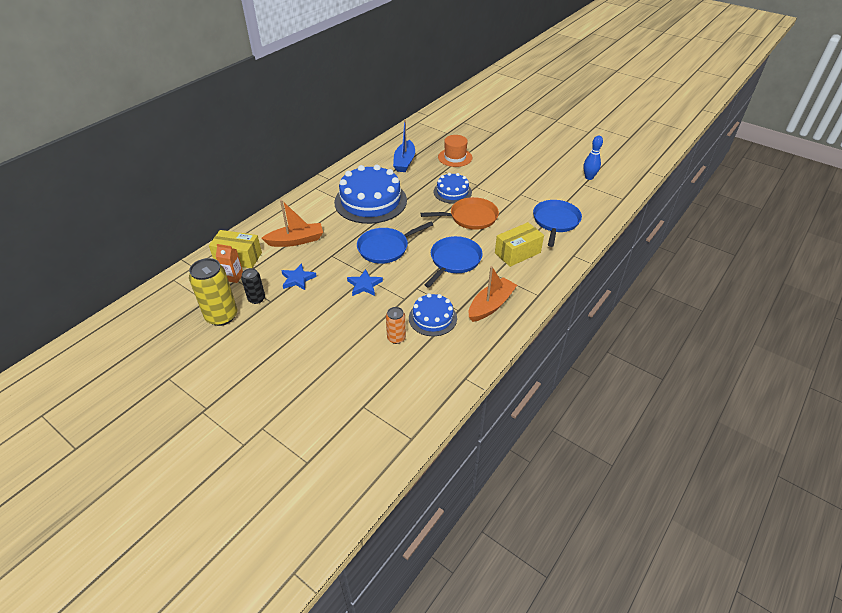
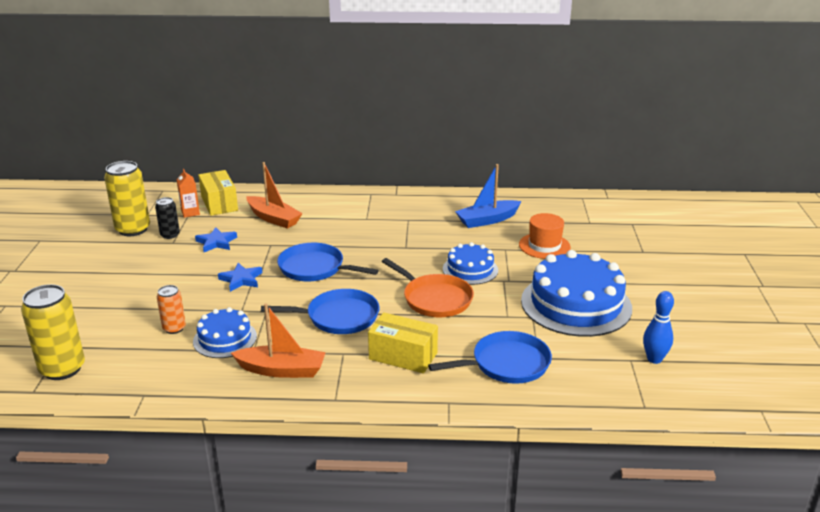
camera: 55 degrees right, 15 degrees down
blue cake [334,165,407,224] -> blue cake moved to [521,250,632,337]
none -> yellow can [21,284,85,380]

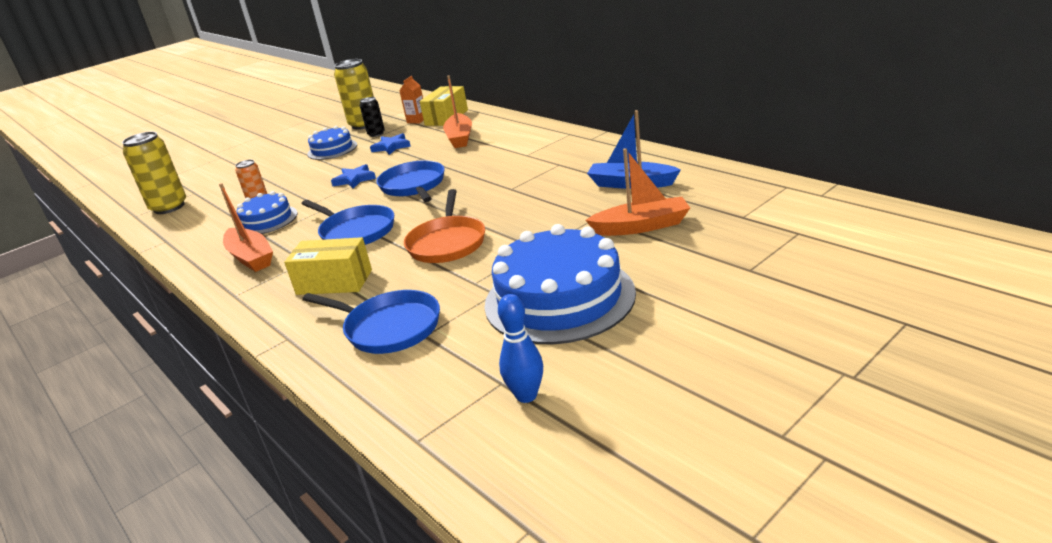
camera: 50 degrees right, 0 degrees up
yellow box [368,312,438,373] -> yellow box turned 60 degrees counterclockwise [284,237,372,295]
blue cake [443,242,498,285] -> blue cake moved to [307,126,357,160]
orange hat [519,213,571,259] -> orange boat [586,148,690,236]

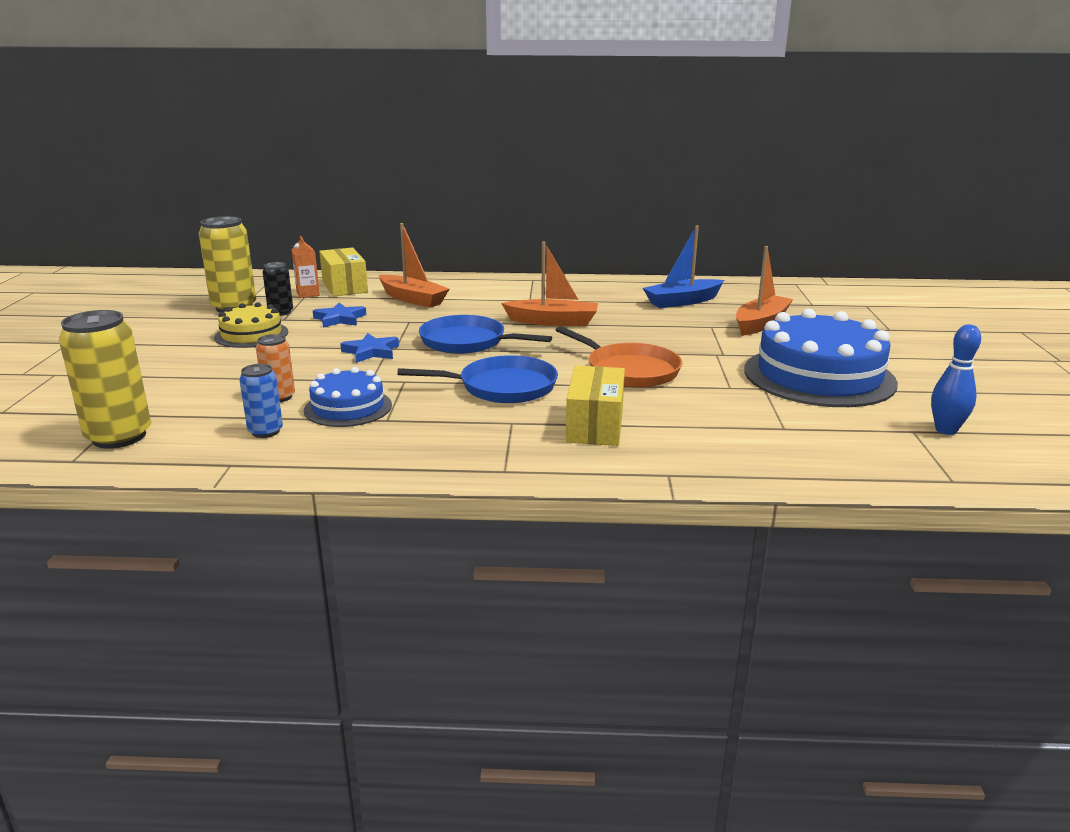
camera: 50 degrees left, 5 degrees down
orange boat [219,183,273,272] -> orange boat moved to [501,242,598,326]
yellow box [284,237,372,295] -> yellow box turned 45 degrees counterclockwise [566,365,625,446]
blue pan [302,290,440,354] -> none
blue cake [307,126,357,160] -> yellow cake [214,302,288,348]
none -> blue can [239,364,283,438]

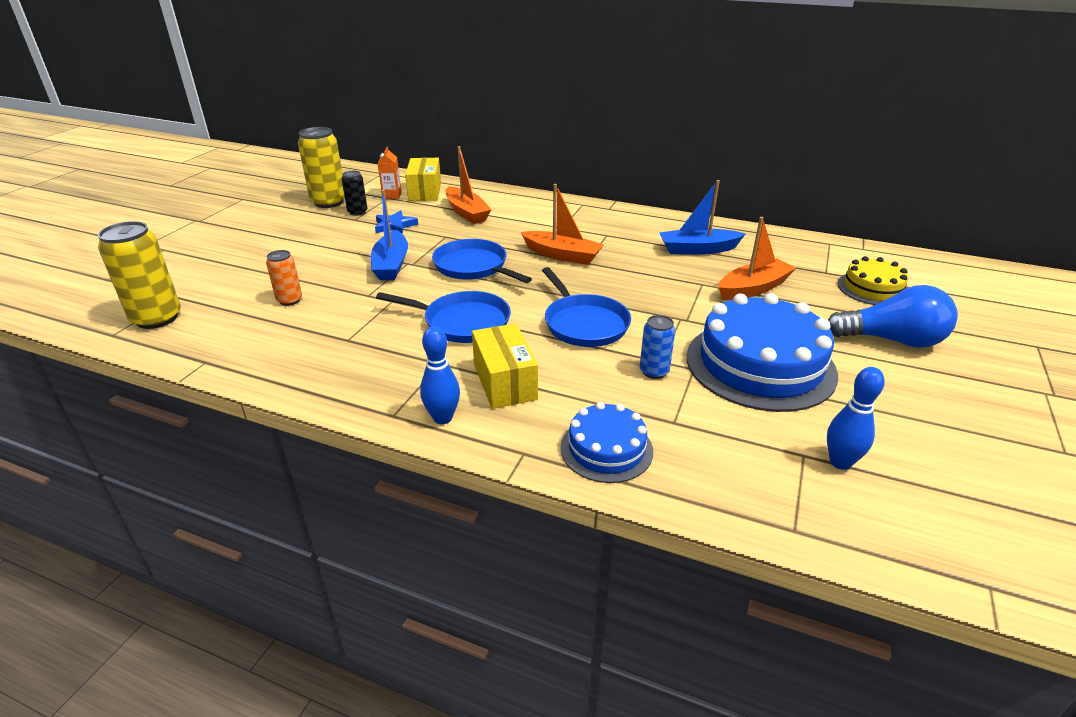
camera: 20 degrees right, 10 degrees up
yellow cake [214,302,288,348] -> yellow cake moved to [837,256,908,305]
blue can [239,364,283,438] -> blue can moved to [640,315,675,379]
blue cake [304,367,392,427] -> blue cake moved to [560,402,653,483]
blue star [340,333,399,363] -> blue boat [371,190,408,280]
orange pan [556,326,682,388] -> blue pan [542,267,631,347]
yellow box [566,365,625,446] -> yellow box turned 45 degrees counterclockwise [472,323,538,409]
none -> blue bowling pin [420,326,460,424]
none -> blue light bulb [828,285,958,348]

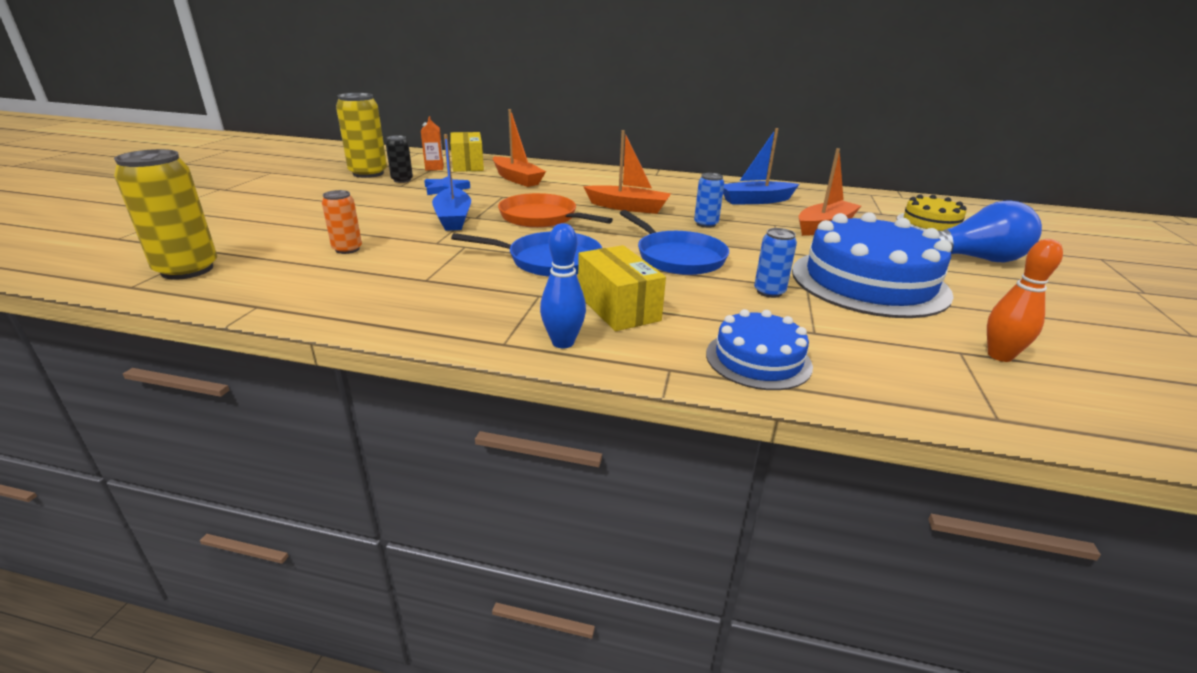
camera: 10 degrees left, 5 degrees down
blue pan [432,239,532,283] -> orange pan [498,193,613,228]
blue bowling pin [827,367,885,470] -> orange bowling pin [987,239,1063,362]
none -> blue can [694,173,724,228]

